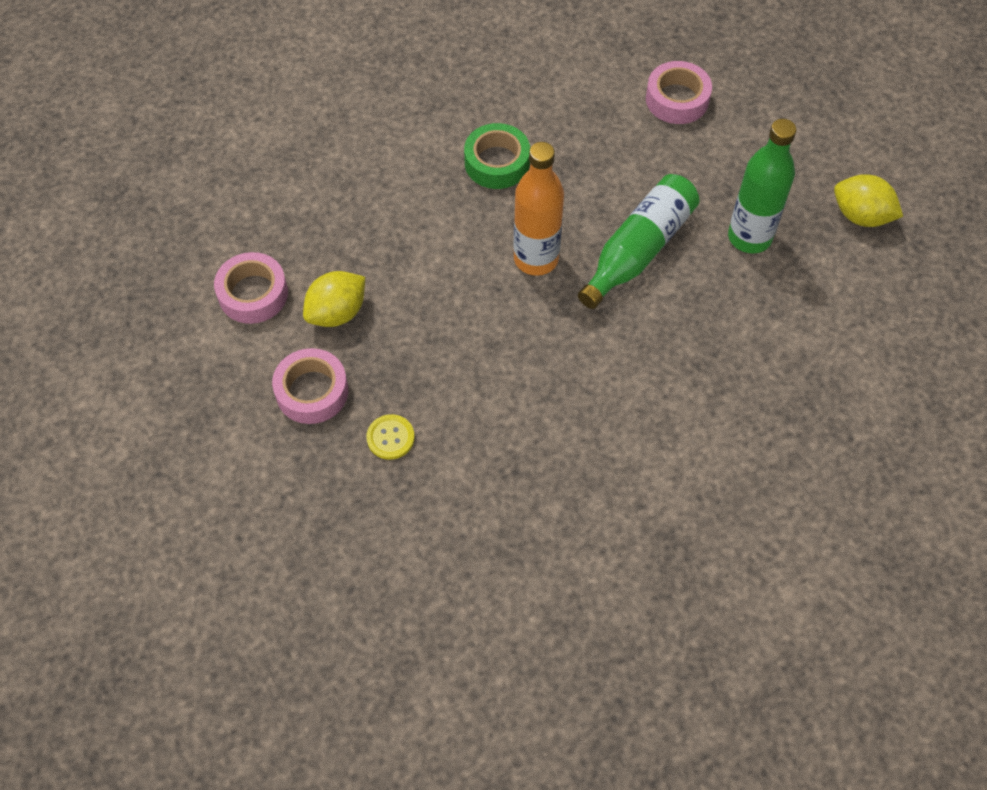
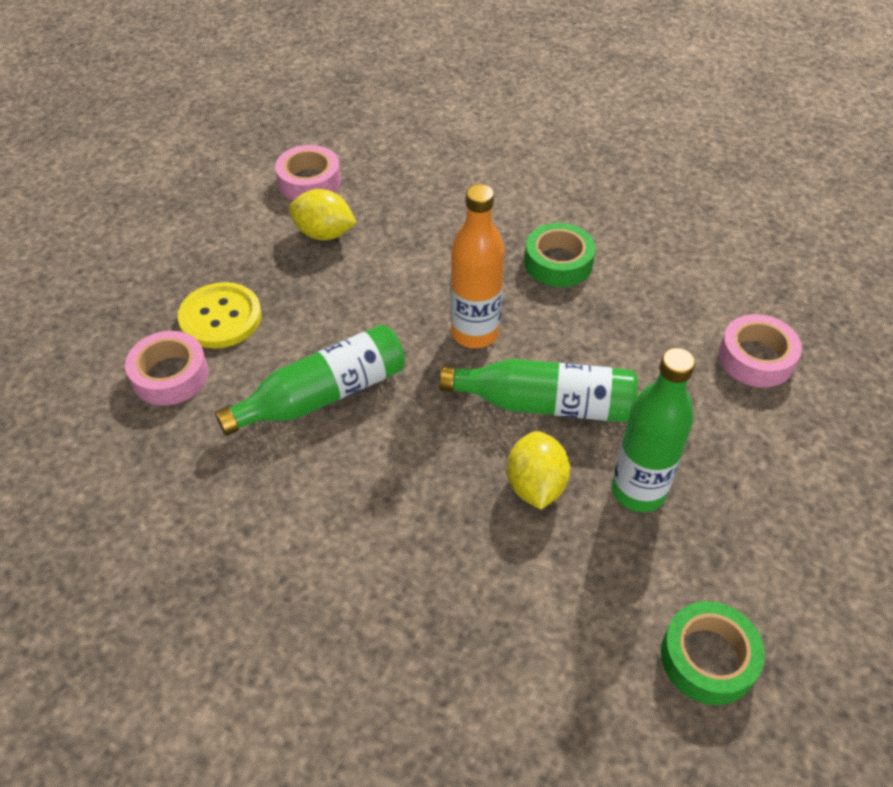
camera: 60 degrees right, 10 degrees down
pink tape [272,348,348,424] -> pink tape moved to [125,331,209,406]
yellow button [366,414,415,460] -> yellow button [178,282,261,348], size x1.75
yellow lemon [834,174,903,227] -> yellow lemon moved to [507,431,570,510]
none -> green bottle [215,325,405,436]
none -> green tape [661,601,765,705]

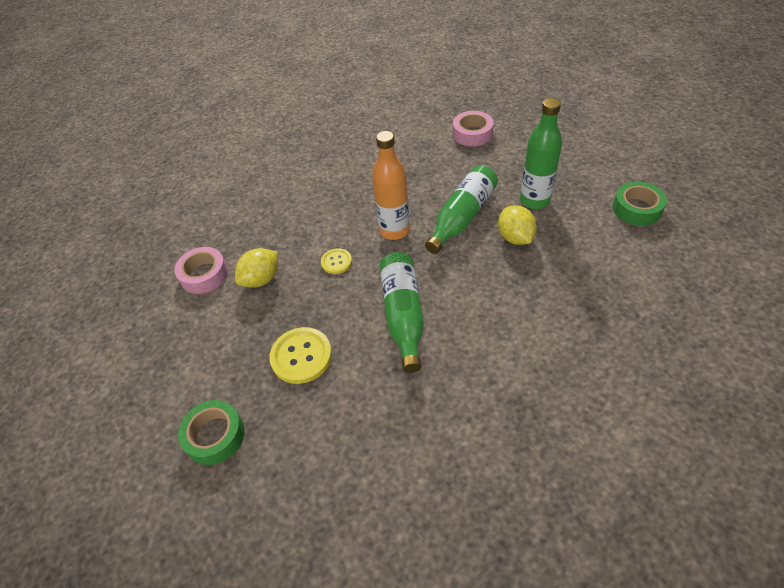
camera: 60 degrees left, 0 degrees up
pink tape [125,331,209,406] -> none
yellow lemon [507,431,570,510] -> yellow lemon turned 45 degrees clockwise [498,205,537,245]
green tape [525,223,596,287] -> green tape moved to [178,400,245,465]
none -> yellow button [321,248,352,274]

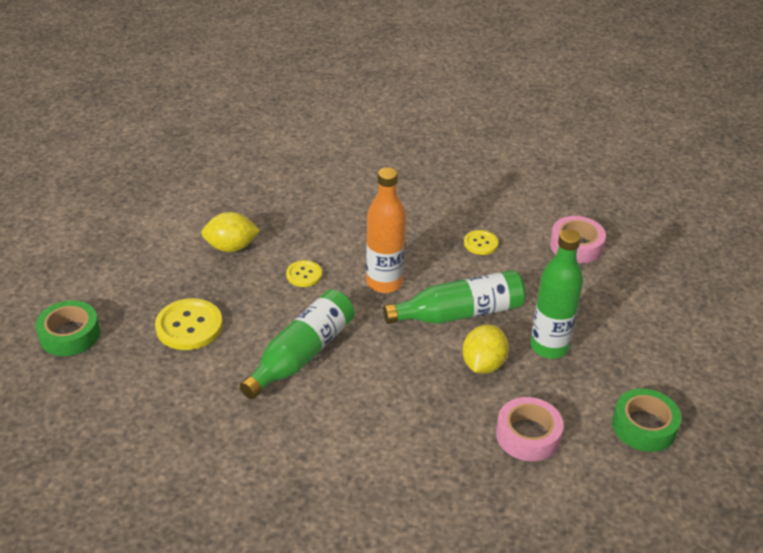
camera: 35 degrees right, 10 degrees down
pink tape [174,247,228,294] -> pink tape moved to [496,397,563,461]
none -> yellow button [464,230,498,255]

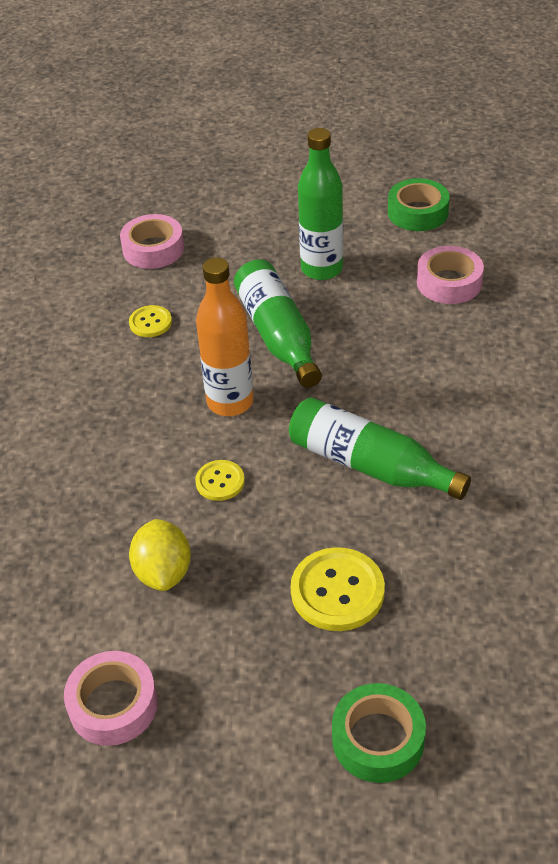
camera: 90 degrees left, 5 degrees up
yellow lemon [462,324,509,374] -> none
none -> pink tape [64,651,158,746]

